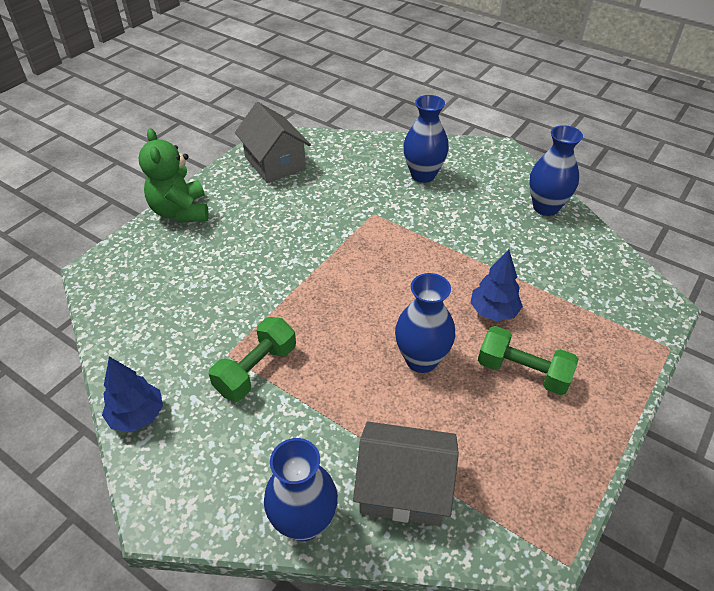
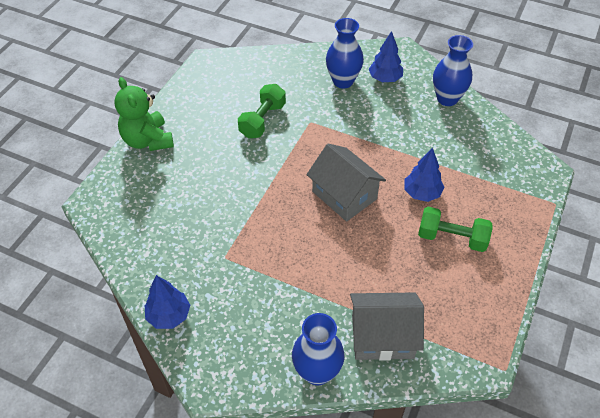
camera: 10 degrees left, 5 degrees up
green dumbbell [209,317,296,401] -> green dumbbell moved to [238,84,286,138]
grey house [235,102,311,183] -> grey house moved to [306,143,386,222]
blue vase [395,273,455,373] -> none
none -> blue tree [369,31,403,82]

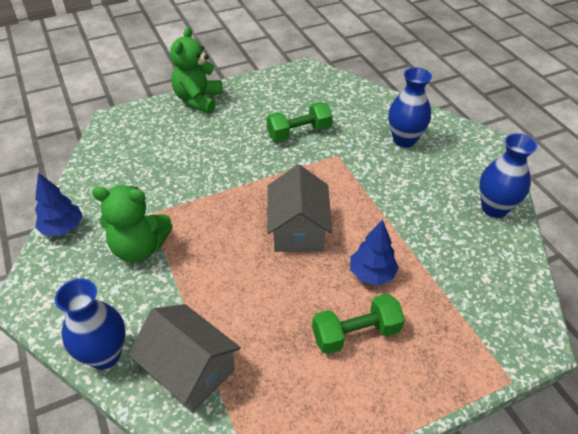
camera: 40 degrees right, 5 degrees down
blue tree [369,31,403,82] -> none
green dumbbell [418,207,492,252] -> green dumbbell turned 75 degrees counterclockwise [312,294,405,354]
none -> green teddy bear [92,185,173,262]

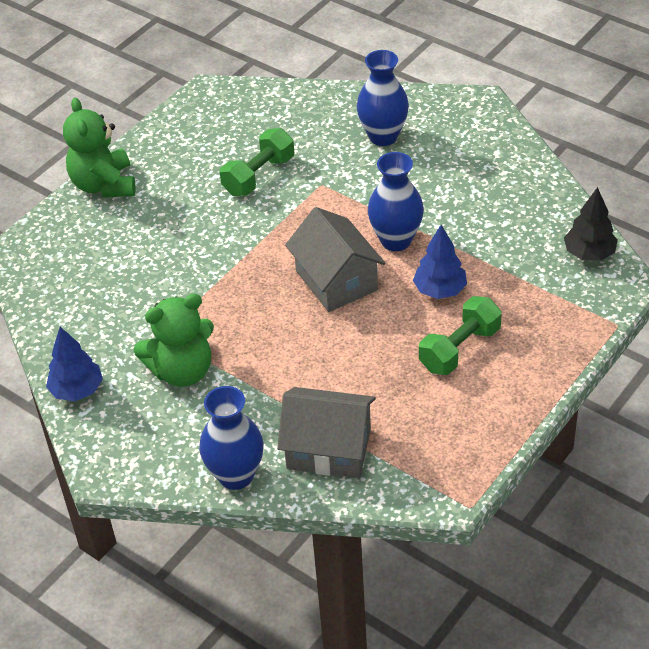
camera: 25 degrees left, 0 degrees up
blue vase [479,133,538,218] -> blue vase moved to [368,152,424,251]
none -> black tree [564,187,618,261]

